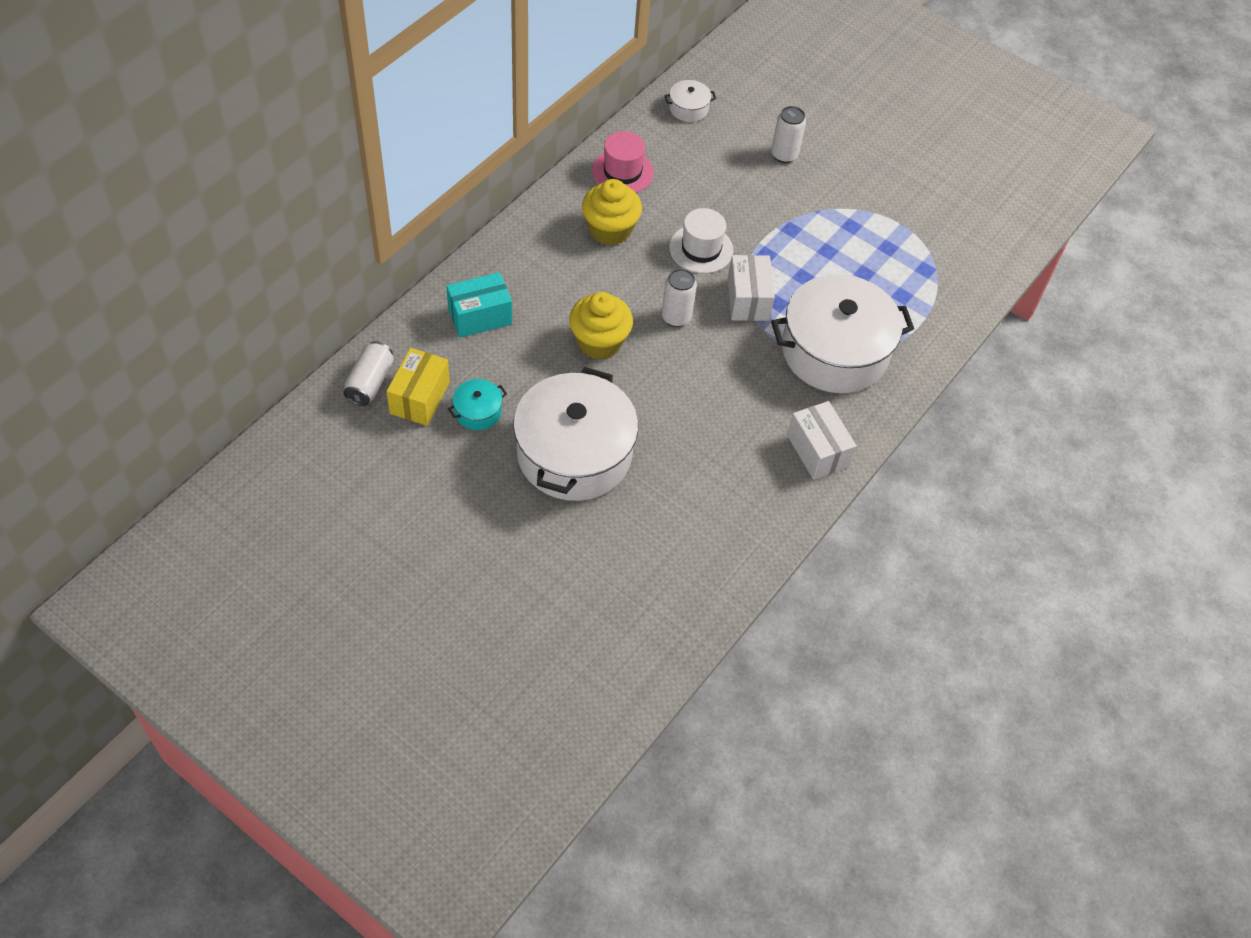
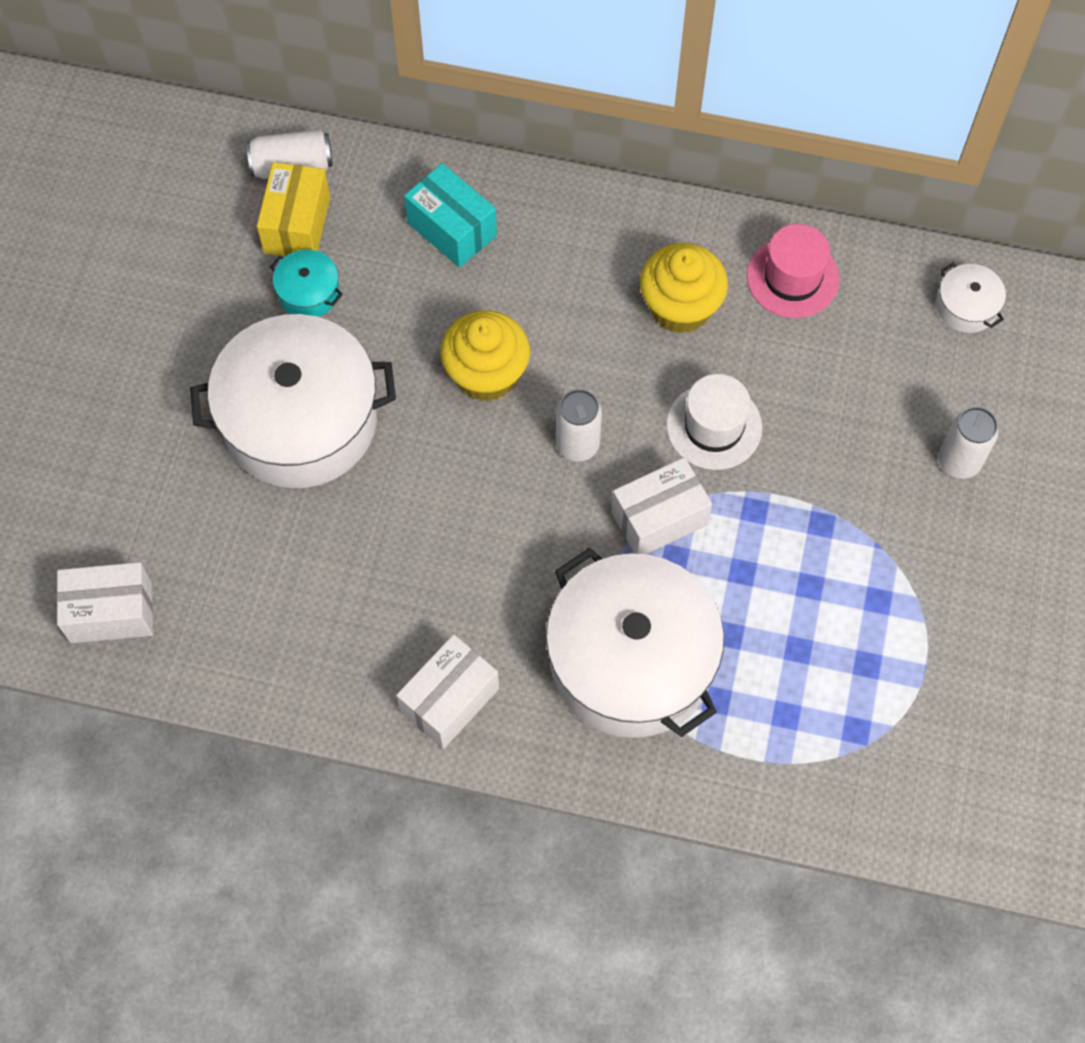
camera: 70 degrees right, 10 degrees up
yellow box [386,348,450,426] -> yellow box turned 75 degrees counterclockwise [257,162,330,256]
none -> white box [57,562,153,643]

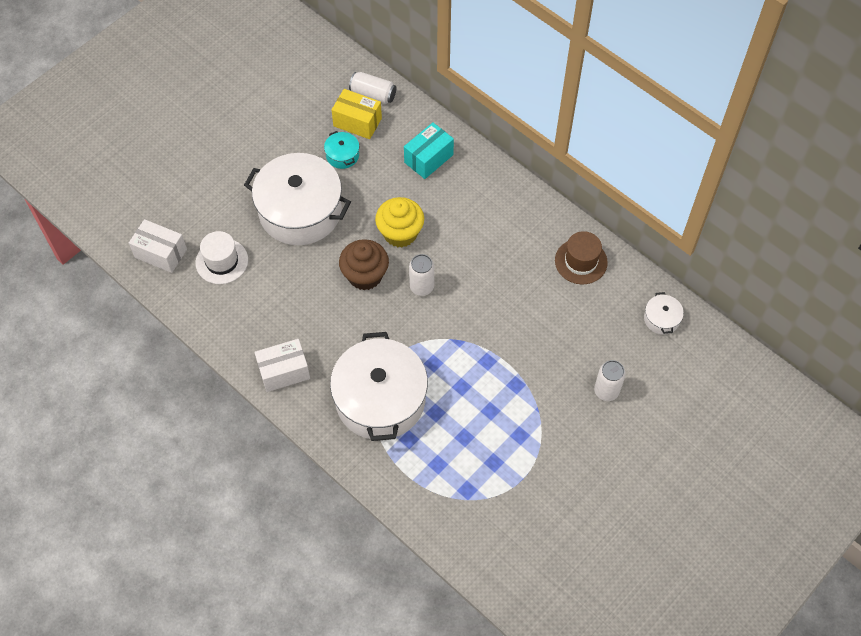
camera: 30 degrees right, 5 degrees down
yellow box [257,162,330,256] -> yellow box turned 75 degrees clockwise [332,89,382,139]
turquoise box [404,163,497,268] -> turquoise box turned 60 degrees clockwise [404,122,454,179]
white box [611,457,712,554] -> none
yellow cupcake [640,243,728,334] -> none
white hat [666,374,762,470] -> white hat moved to [195,231,248,284]
pink hat [747,224,840,318] -> brown hat [555,231,608,284]
none -> brown cupcake [339,239,389,290]

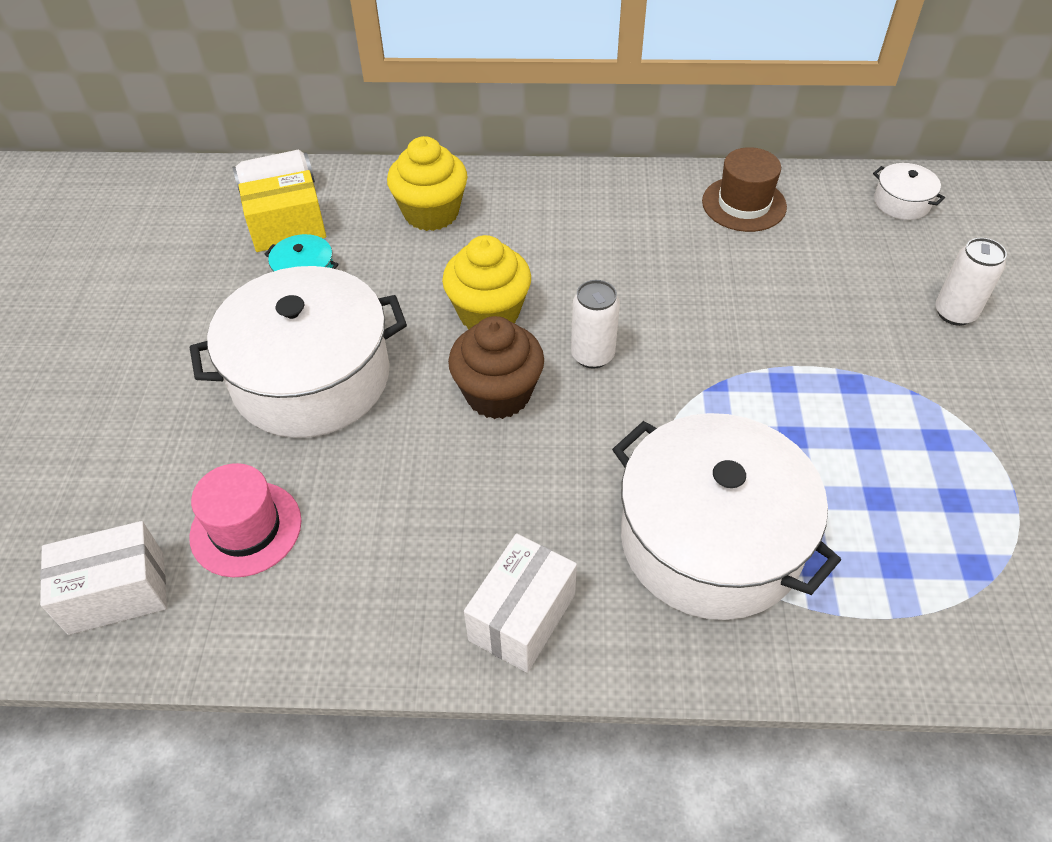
camera: 40 degrees left, 10 degrees down
white hat [195,231,248,284] -> pink hat [189,463,302,577]
turquoise box [404,122,454,179] -> yellow cupcake [387,136,467,231]

